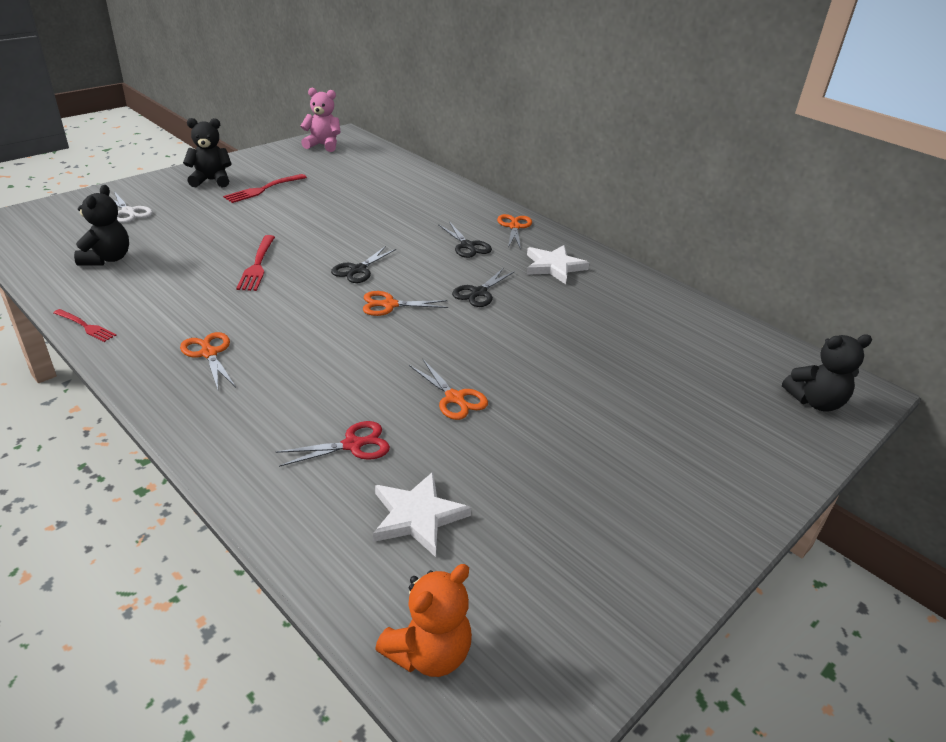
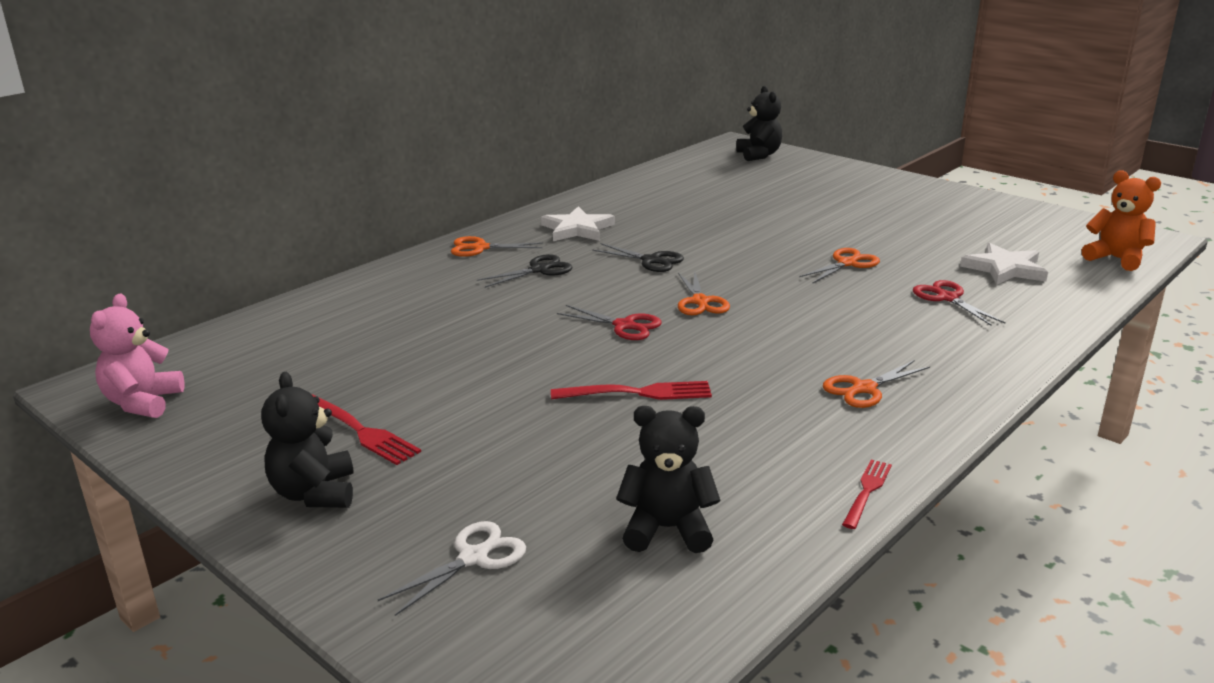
camera: 90 degrees left, 10 degrees down
black scissors [331,246,396,283] -> red scissors [557,305,662,340]

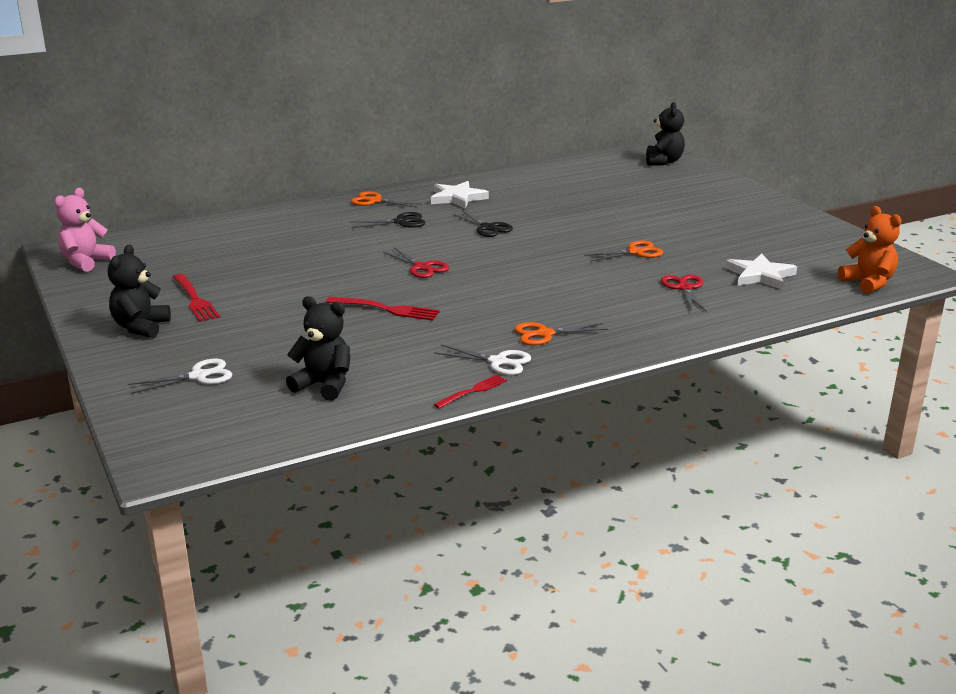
camera: 20 degrees right, 0 degrees up
orange scissors [678,272,730,315] -> none
none -> white scissors [434,345,531,375]

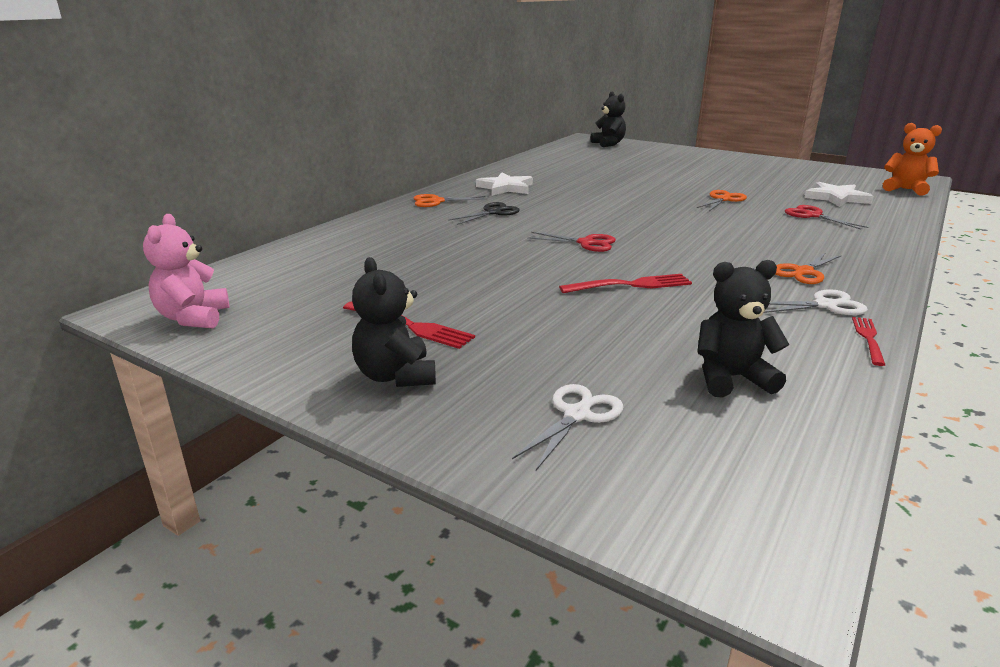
camera: 30 degrees left, 0 degrees up
black scissors [452,210,513,237] -> none

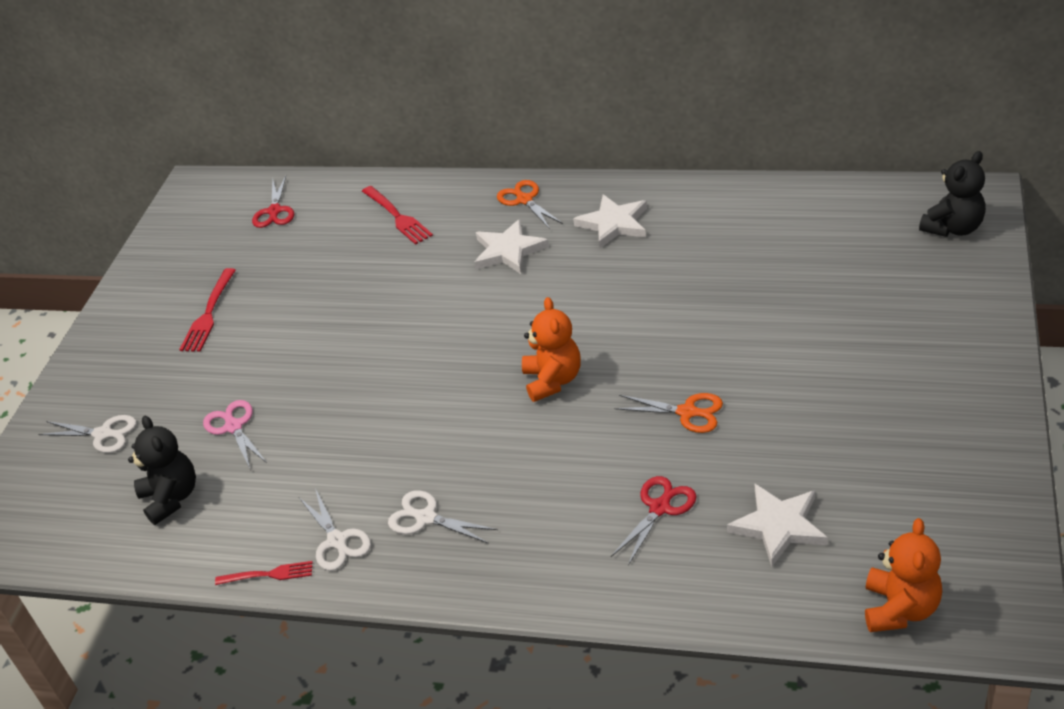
camera: 75 degrees right, 15 degrees up
pink teddy bear [143,214,229,328] -> none
black teddy bear [352,257,436,387] -> none
black scissors [448,202,520,225] -> white star [474,219,549,274]
red scissors [527,232,616,252] -> red scissors moved to [252,176,294,228]
red fork [559,274,692,293] -> red fork moved to [362,186,433,245]
orange scissors [776,252,842,284] -> white scissors [388,490,498,544]
none -> pink scissors [203,400,267,469]
none -> orange teddy bear [522,297,581,402]

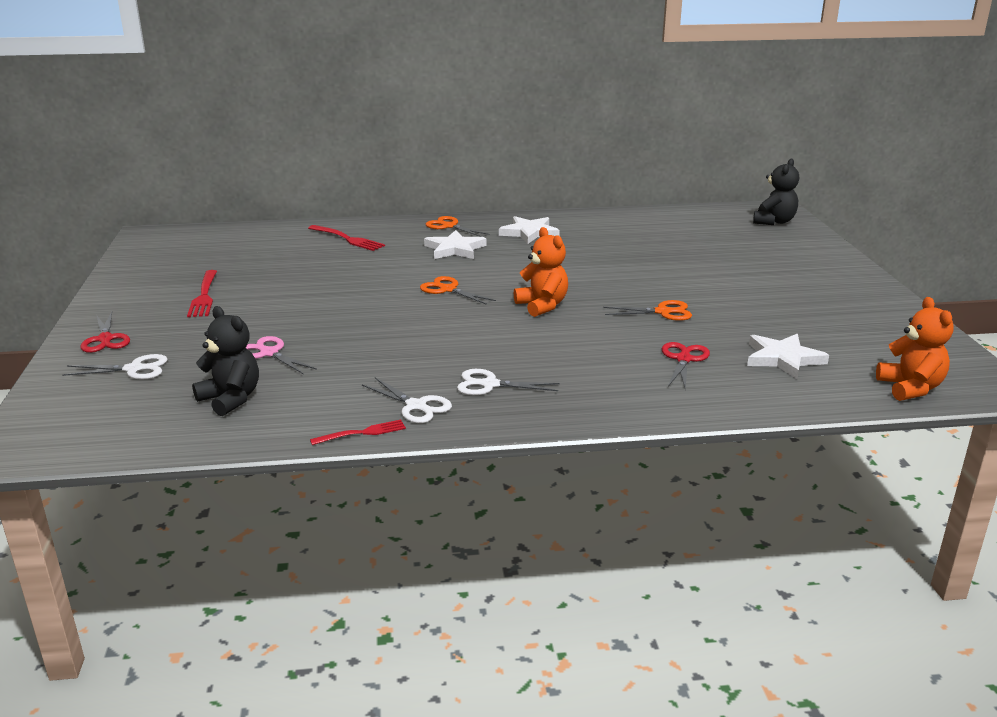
camera: 25 degrees left, 15 degrees down
red scissors [252,176,294,228] -> red scissors moved to [80,312,130,353]
none -> orange scissors [420,276,496,305]

